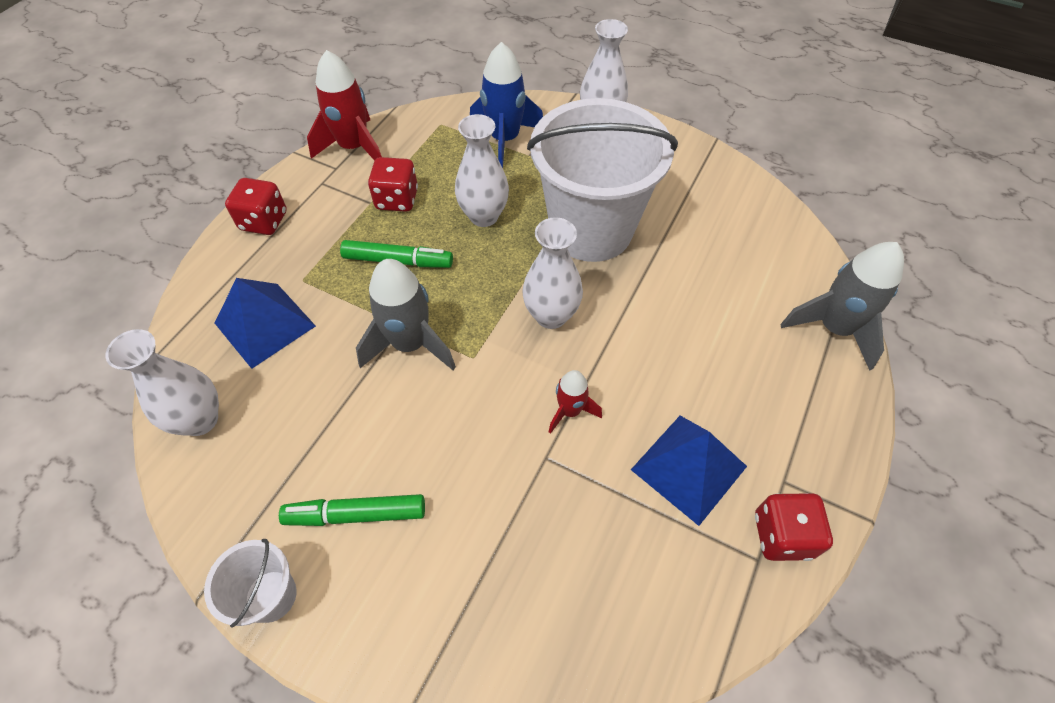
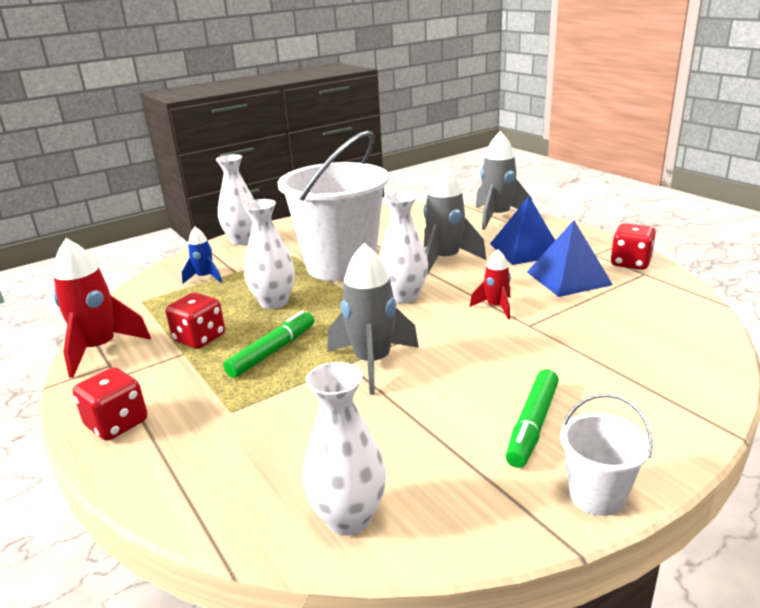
camera: 60 degrees left, 30 degrees down
blue pyramid [215,278,316,369] -> blue pyramid moved to [490,196,555,265]
blue rocket [470,42,543,168] -> blue rocket [182,227,222,284], size x0.56
none -> grey rocket [423,164,486,277]

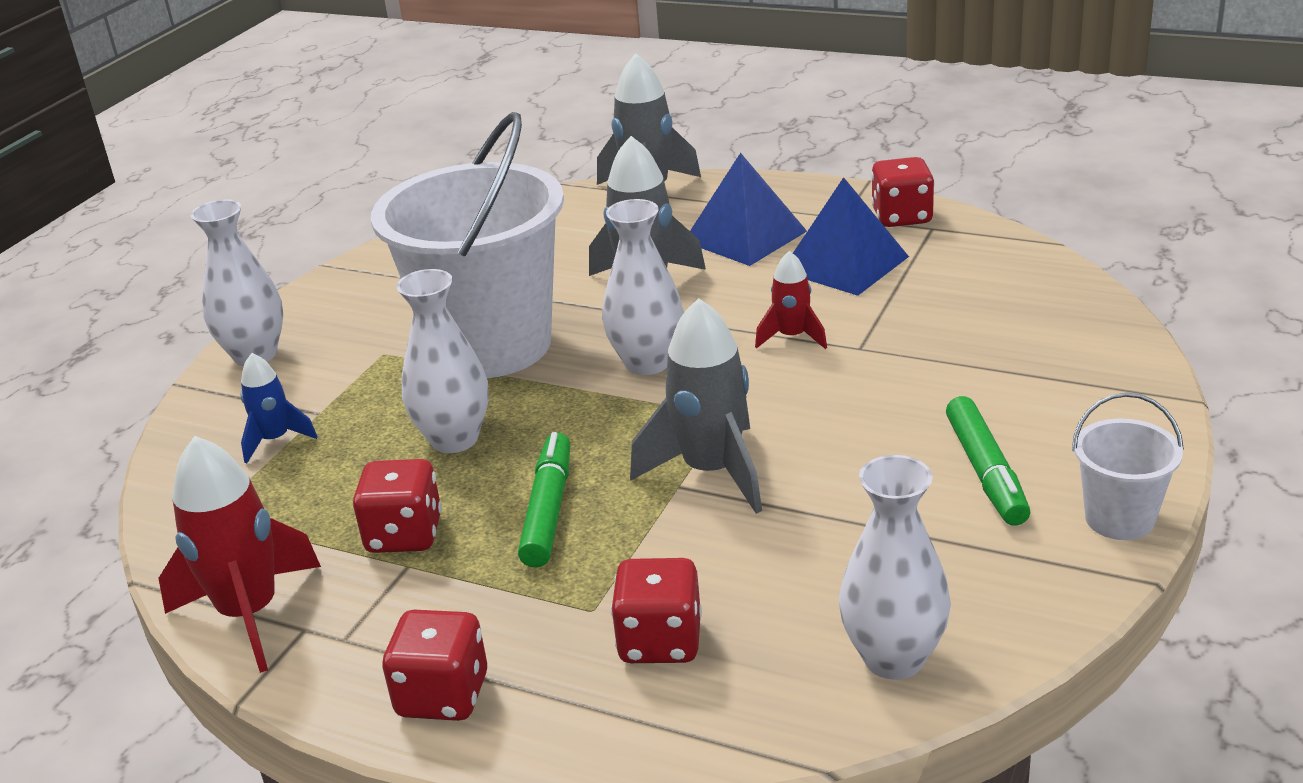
camera: 30 degrees left, 5 degrees up
none -> red dice [611,558,702,663]

